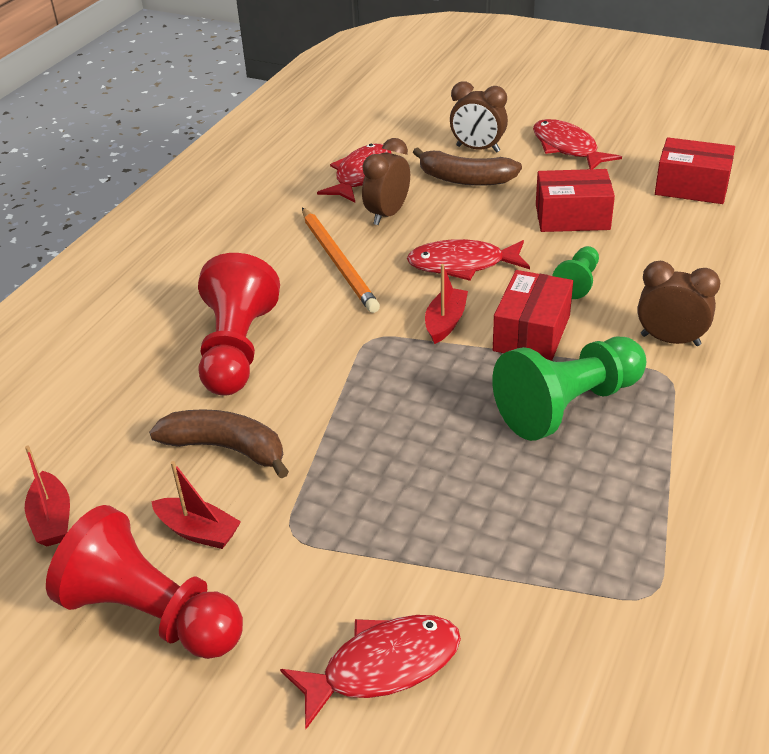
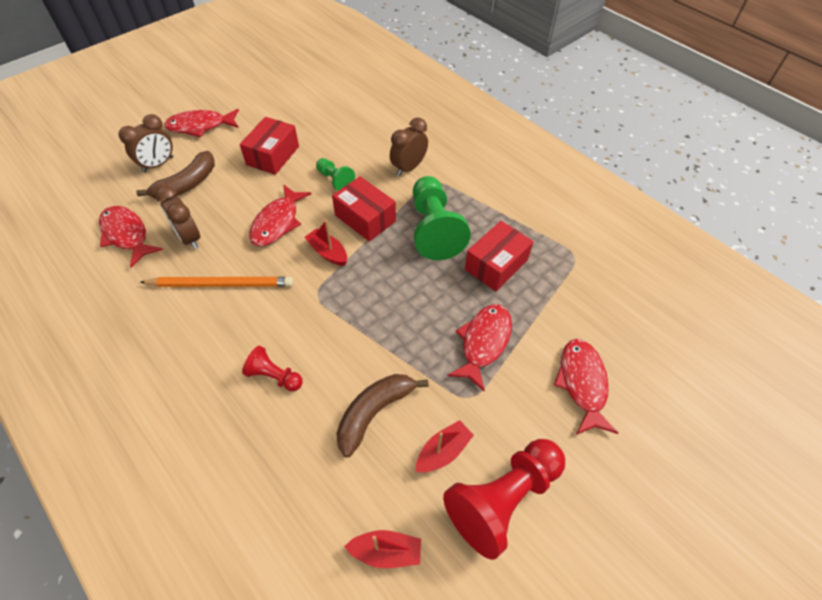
camera: 70 degrees left, 15 degrees up
red pawn [198,253,280,396] -> red pawn [242,346,303,391], size x0.51
red box [655,137,735,204] -> red box moved to [465,221,533,291]
none -> red fish [447,304,512,391]

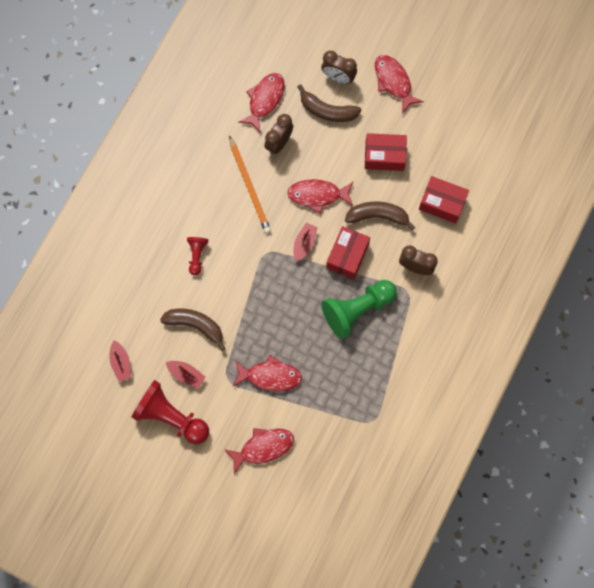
camera: 70 degrees right, 20 degrees up
green pawn [316,158,355,191] -> brown banana [345,201,415,230]
red box [465,221,533,291] -> red box moved to [419,176,469,223]

